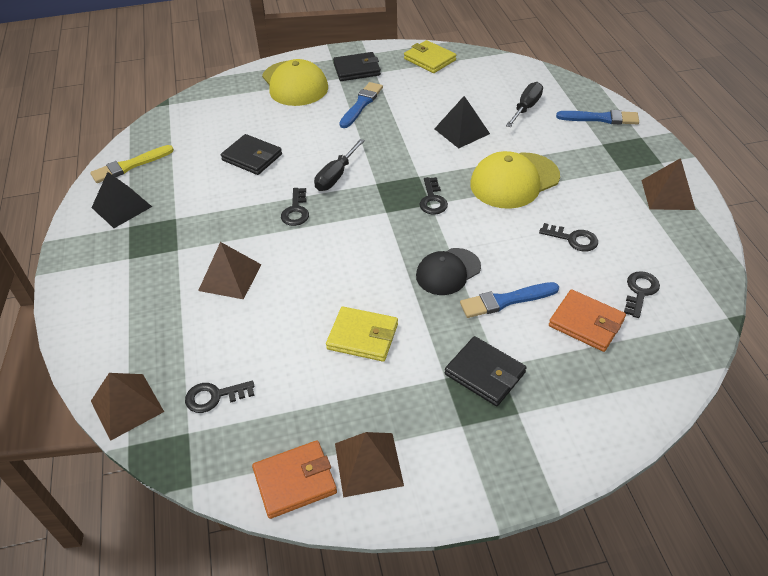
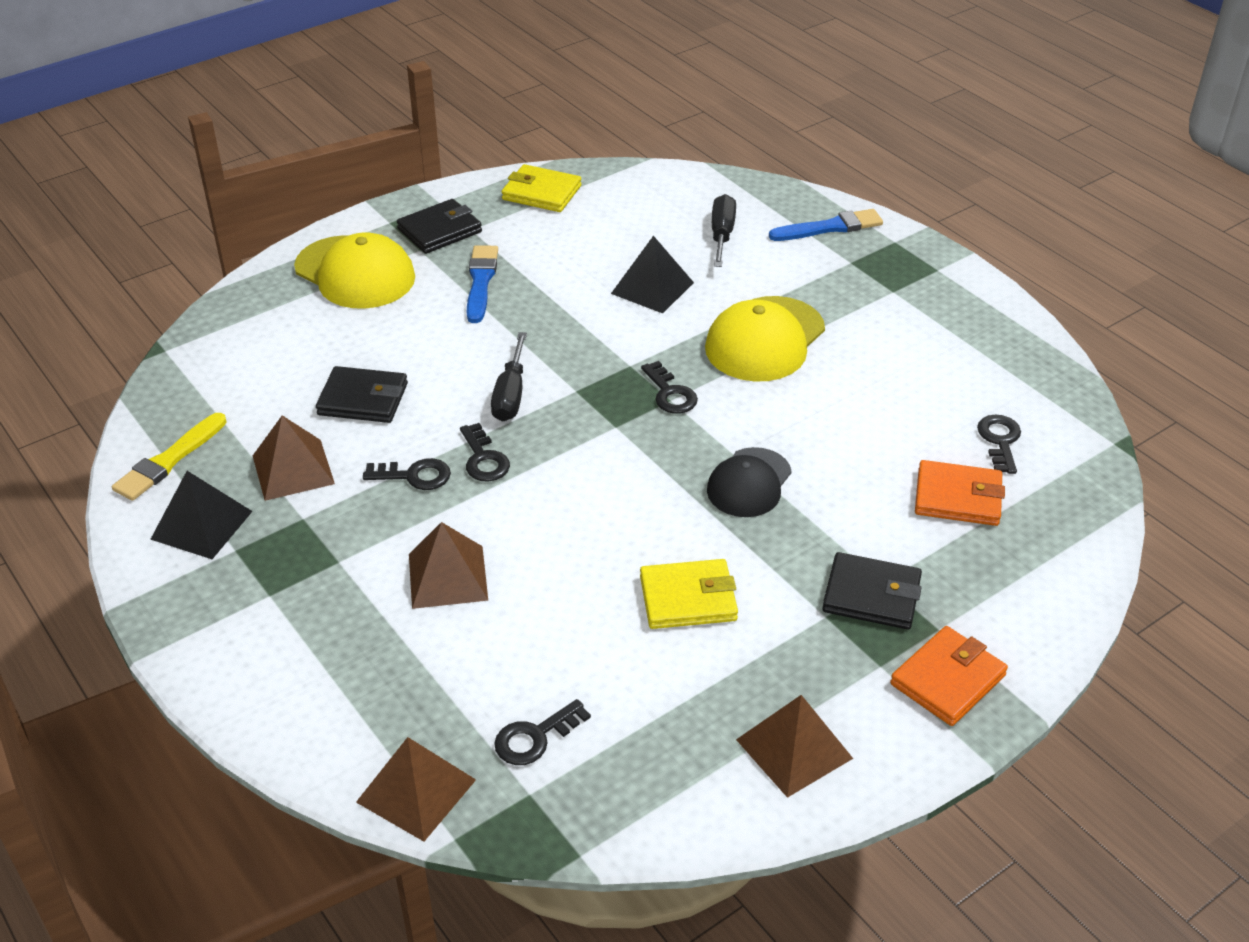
camera: 25 degrees left, 5 degrees down
orange wallet [252,440,337,519] -> orange wallet moved to [890,626,1008,726]
blue brush [460,282,559,318] -> none
black key [539,223,598,252] -> black key moved to [363,458,451,490]
brown pyramid [641,158,696,210] -> brown pyramid moved to [253,415,335,501]

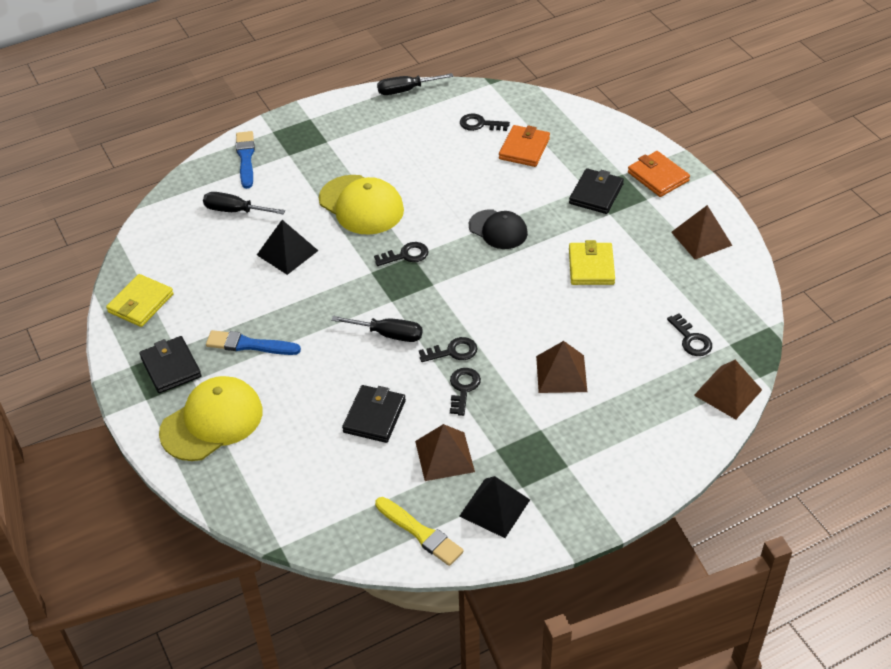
camera: 80 degrees left, 5 degrees up
none -> black screwdriver [377,73,454,95]

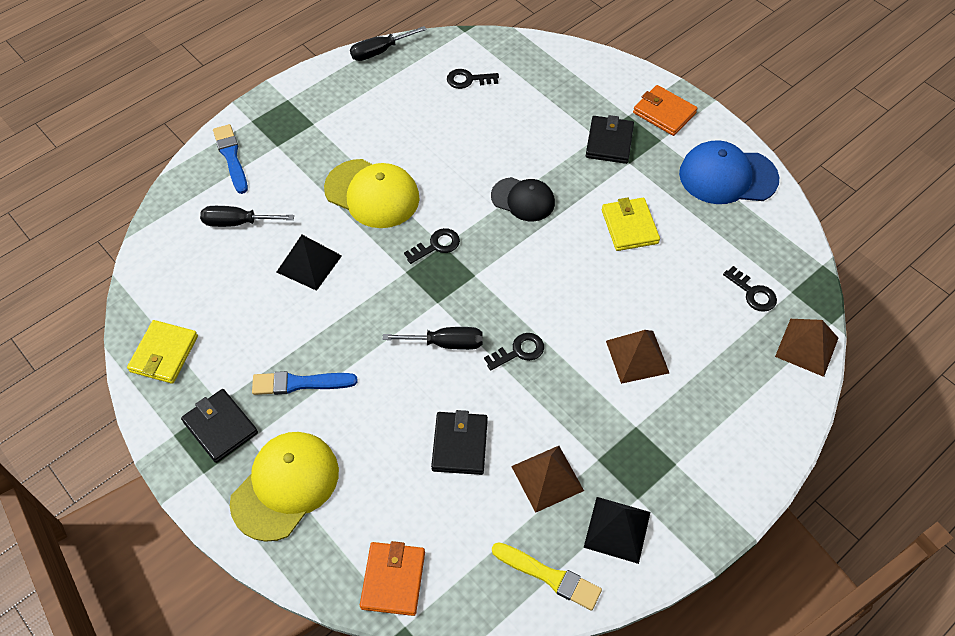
camera: 15 degrees left, 10 degrees up
black key [450,368,481,416] -> none
orange wallet [499,125,550,167] -> orange wallet moved to [360,541,425,616]
brown pyramid [671,205,733,259] -> blue cap [679,140,779,204]

